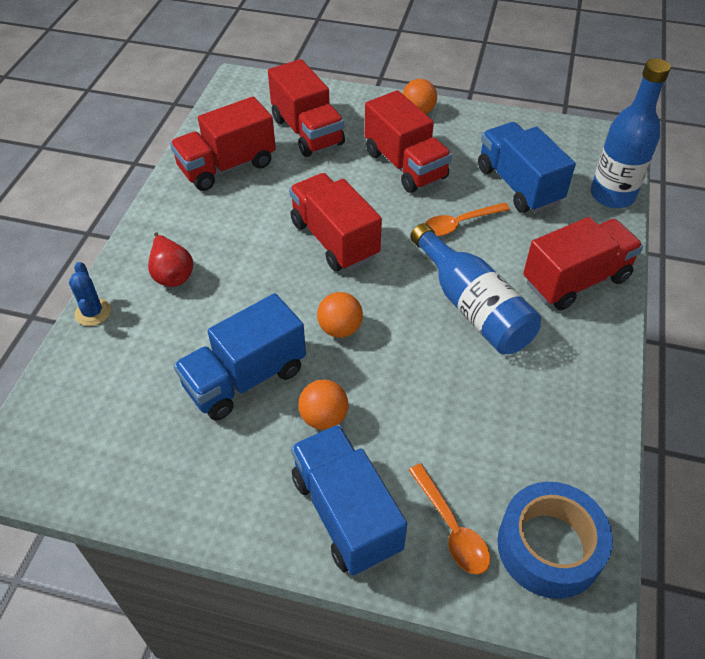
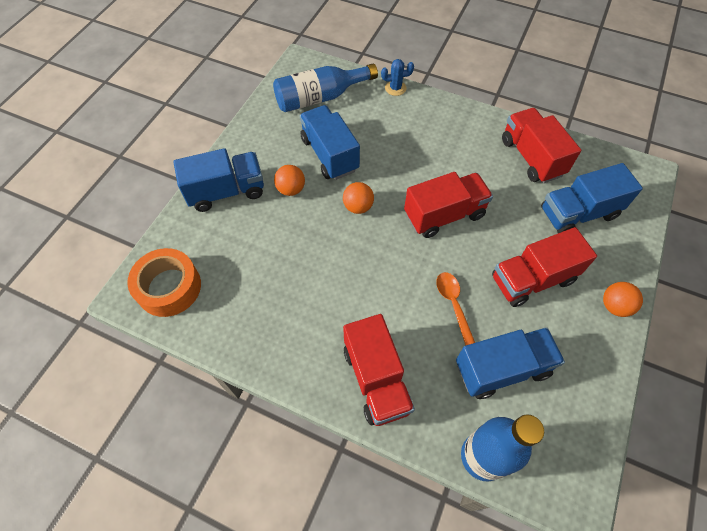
camera: 100 degrees right, 10 degrees up
red pear [148,232,193,287] -> none
red truck [268,59,345,157] -> blue truck [541,163,643,233]
orange spoon [409,463,490,575] -> none
blue bottle [410,223,541,354] -> blue bottle moved to [273,63,378,112]
blue tape [497,482,613,599] -> orange tape [127,248,201,317]

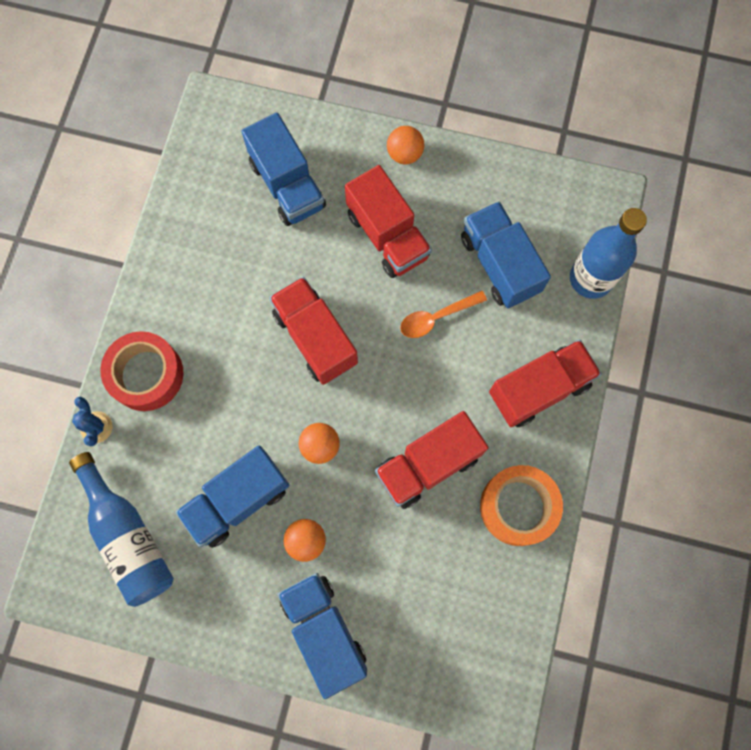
camera: 100 degrees left, 15 degrees up
orange tape [127,248,201,317] -> orange tape moved to [480,465,563,546]
red truck [502,108,581,183] -> red truck moved to [375,411,489,509]
none -> red tape [100,331,184,411]

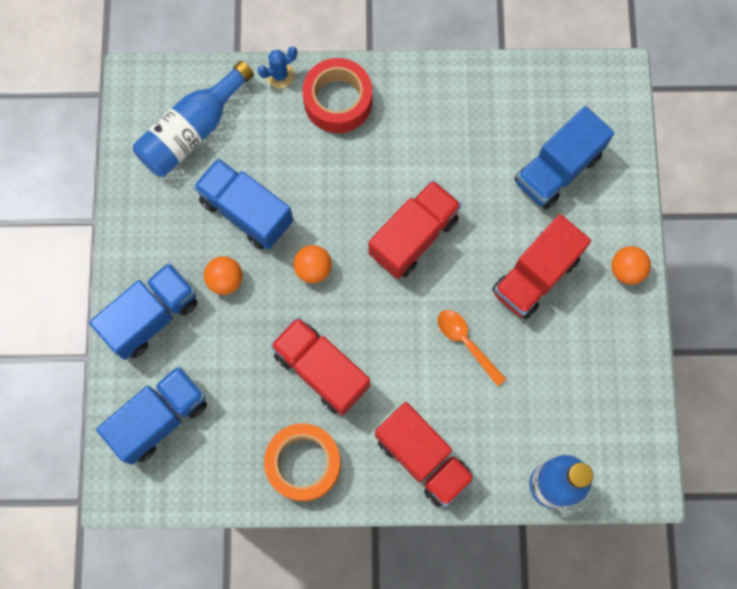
camera: 75 degrees right, 0 degrees up
blue truck [461,201,551,308] -> blue truck moved to [96,366,207,465]

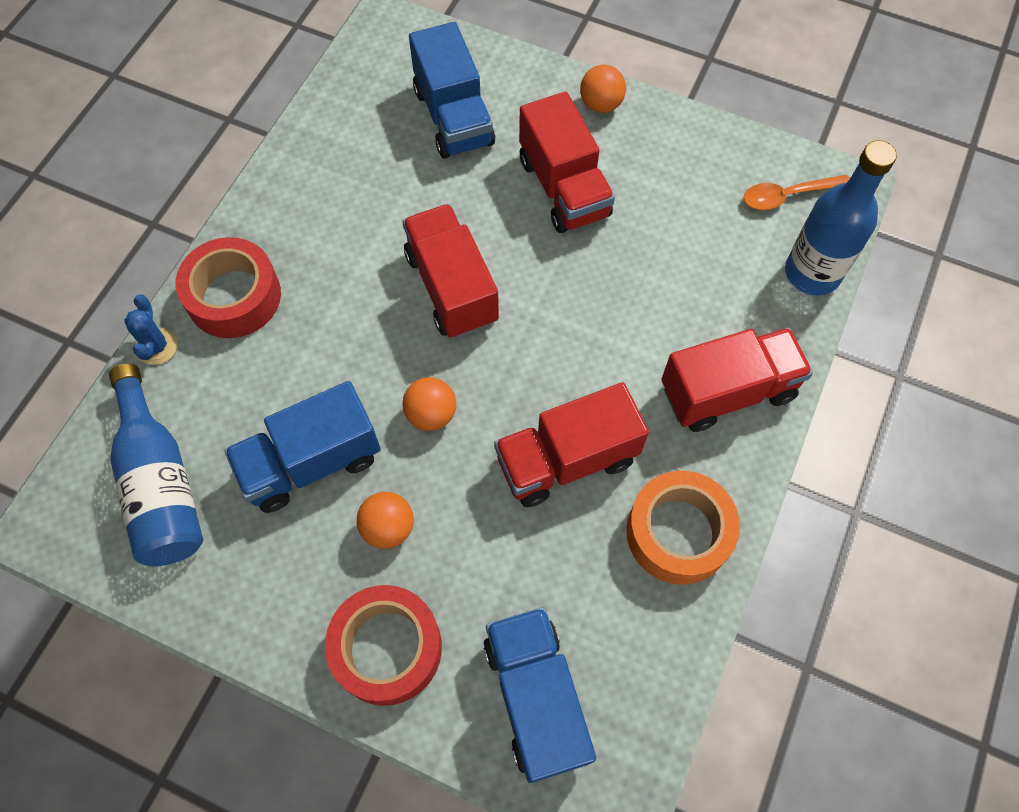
camera: 65 degrees left, 10 degrees down
blue truck [89,263,198,360] -> red tape [325,585,442,706]
orange spoon [438,310,506,386] -> orange spoon moved to [744,175,850,210]

